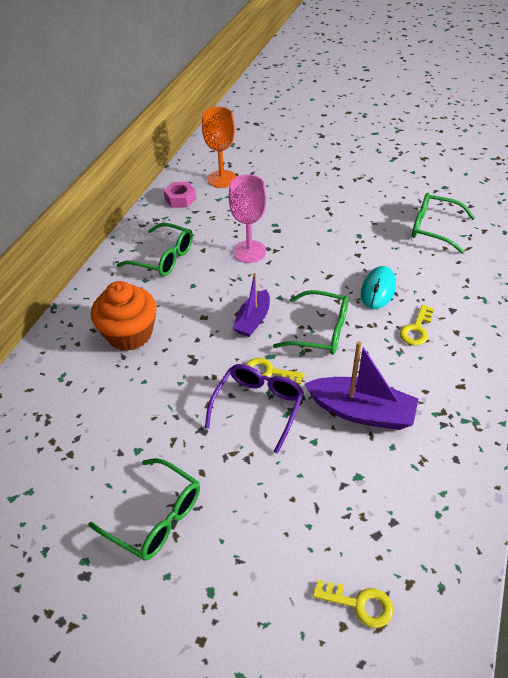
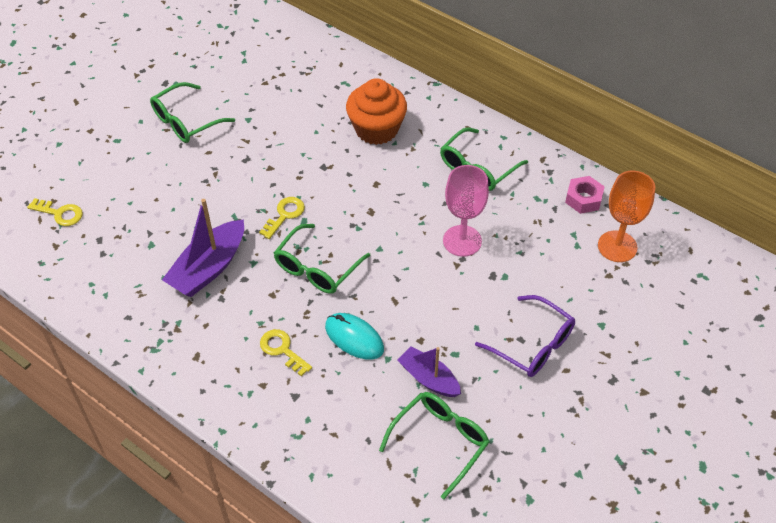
camera: 105 degrees right, 5 degrees up
purple glasses [205,364,304,454] -> purple glasses moved to [475,295,575,377]
purple boat [232,273,270,337] -> purple boat moved to [397,346,461,397]
yellow key [313,580,393,628] -> yellow key turned 105 degrees counterclockwise [27,198,83,226]

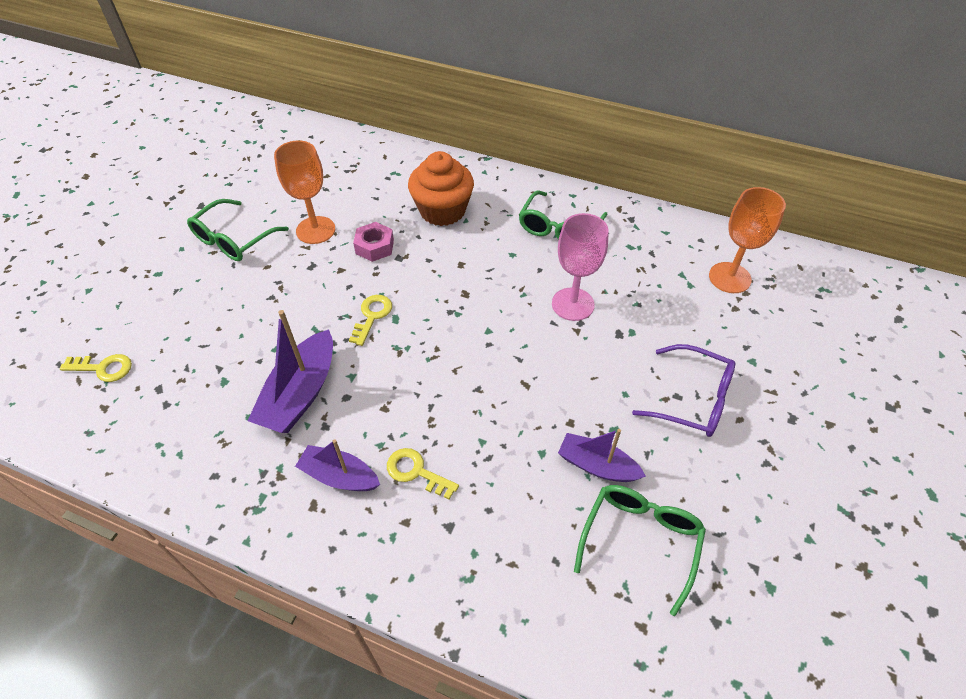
camera: 15 degrees left, 0 degrees up
green glasses [274,224,370,294] -> none
turquoise mouse [325,313,384,360] -> none
pink nut [565,176,605,214] -> pink nut moved to [353,222,394,262]
none -> orange goblet [274,140,335,244]
none -> purple boat [295,439,380,491]

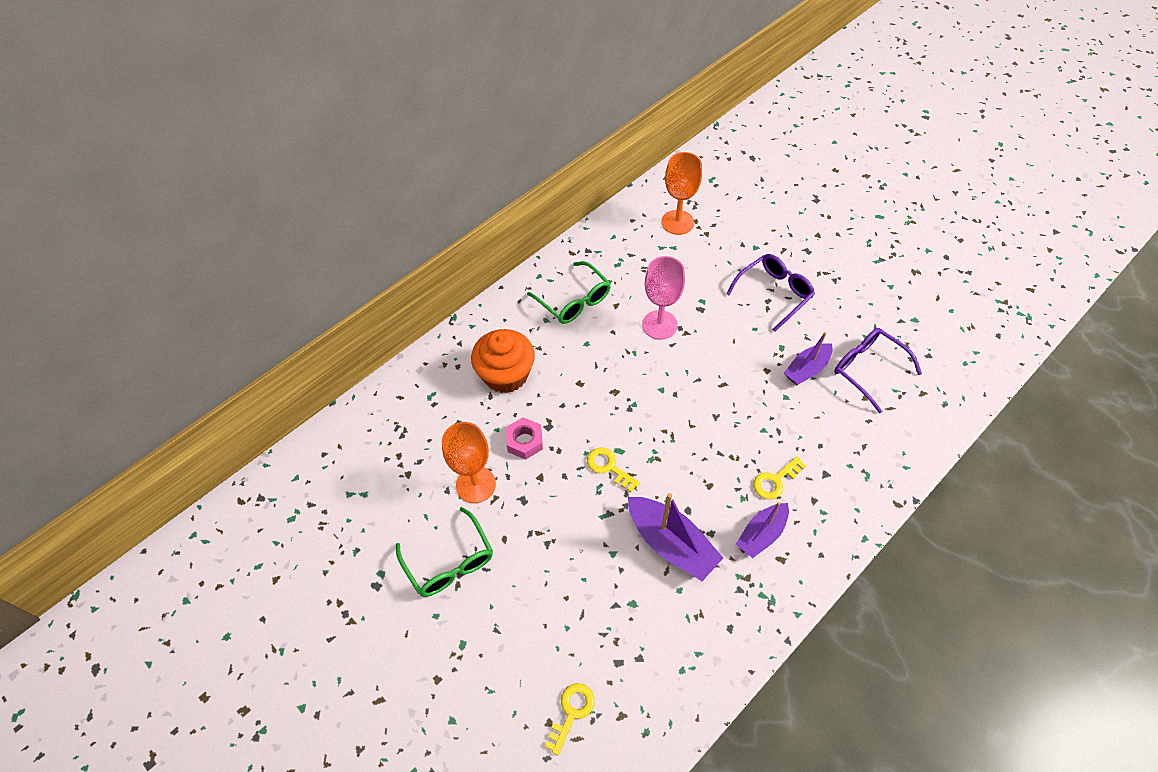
camera: 65 degrees left, 5 degrees up
green glasses [574,485,706,616] -> purple glasses [834,328,922,413]

